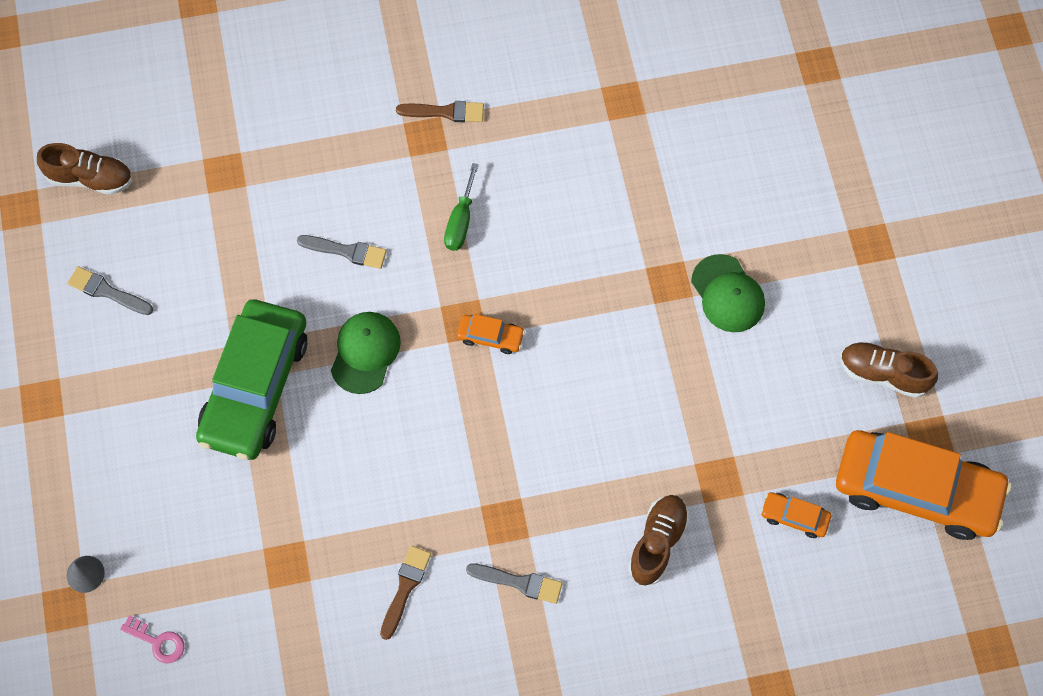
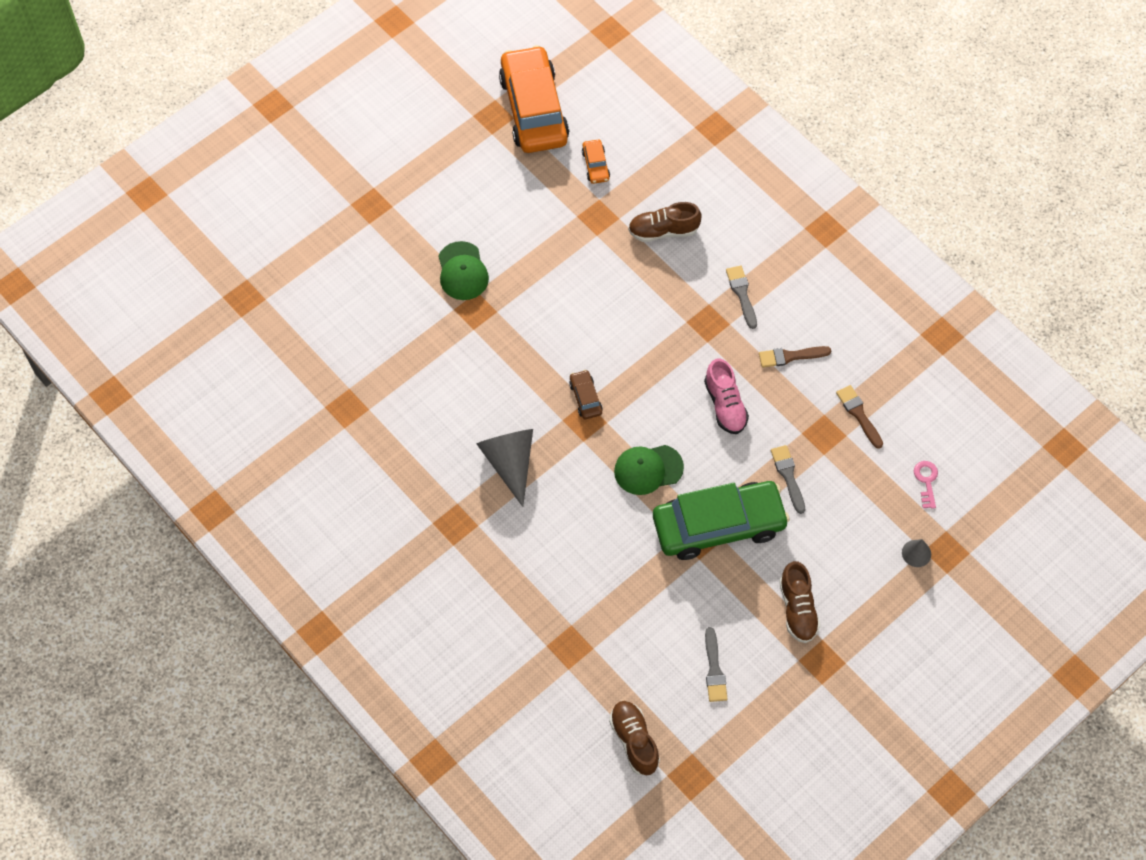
camera: 120 degrees left, 5 degrees down
grey brush [297,235,387,269] -> grey brush moved to [771,445,805,514]
brown brush [396,101,484,122] -> brown brush moved to [836,385,883,449]
green screwdriver [444,163,479,251] -> grey cone [477,429,533,507]
orange car [457,314,525,354] -> brown car [569,370,603,419]
green cap [691,254,765,332] -> green cap turned 135 degrees clockwise [438,241,489,300]
brown shoe [840,342,938,398] -> brown shoe moved to [779,561,820,643]
none -> pink shoe [704,358,749,434]

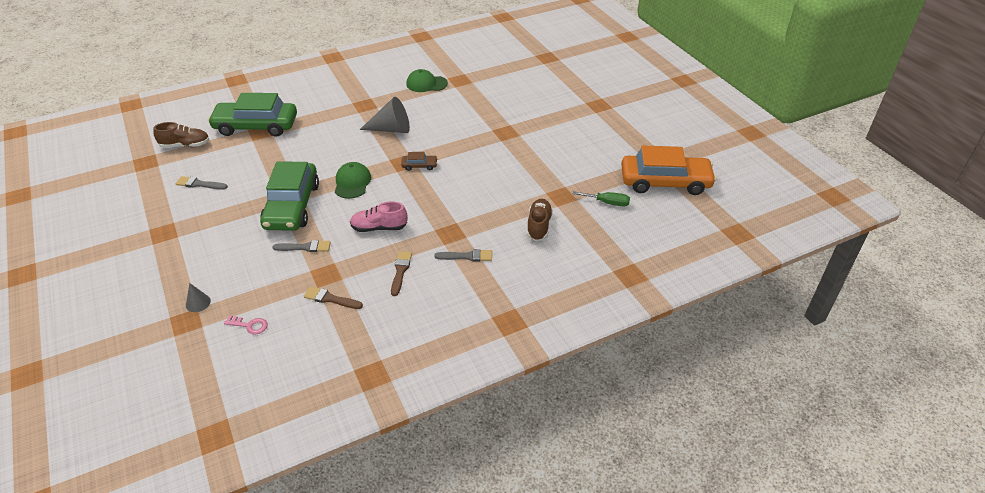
camera: 105 degrees right, 20 degrees down
green cap [438,241,489,300] -> green cap moved to [406,69,448,92]
orange car [582,140,610,184] -> green screwdriver [573,191,630,206]
brown shoe [779,561,820,643] -> none
brown brush [836,385,883,449] -> brown brush turned 150 degrees counterclockwise [304,287,363,309]
none -> green car [208,93,297,137]

